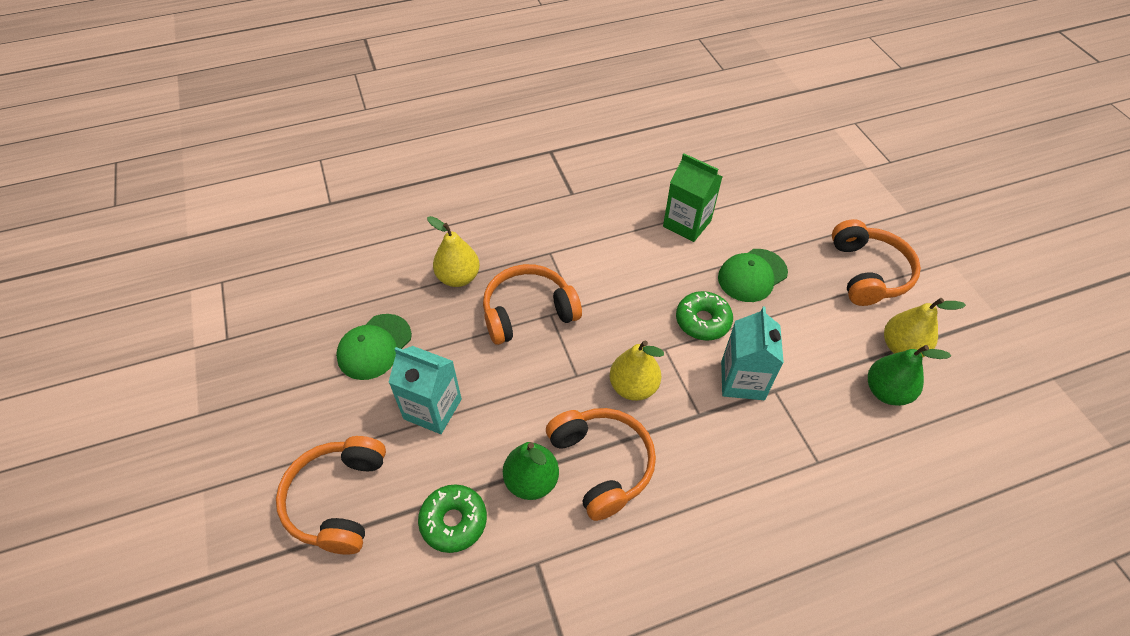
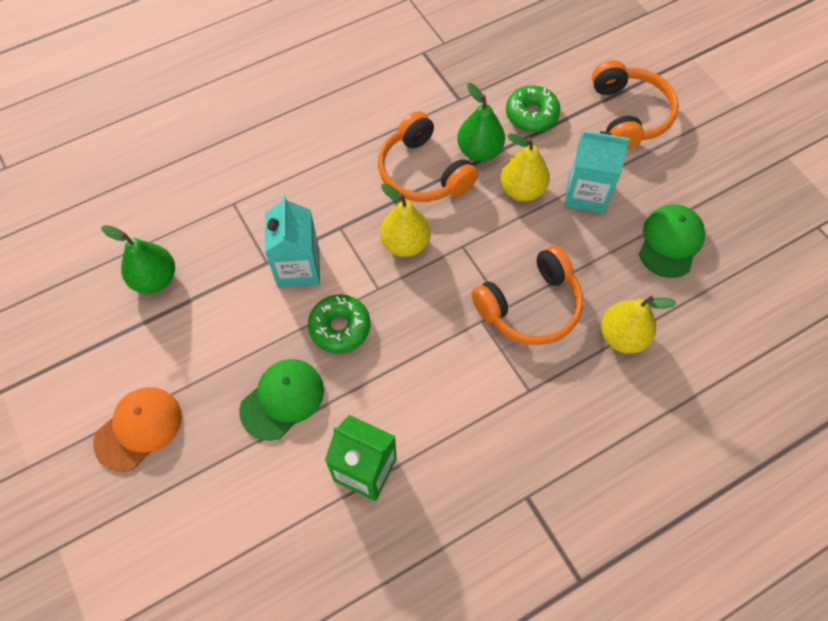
camera: 170 degrees right, 10 degrees up
orange headphones [832,219,921,306] -> orange cap [93,387,182,472]
yellow pear [884,298,966,358] -> yellow pear moved to [500,133,550,202]

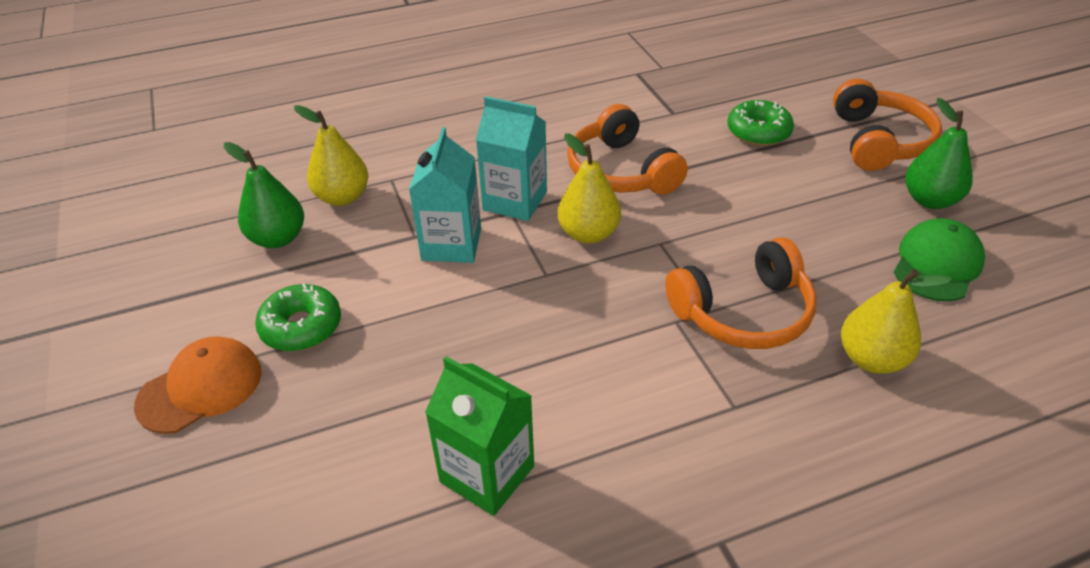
camera: 10 degrees right, 20 degrees down
green cap [239,359,324,441] -> none
green donut [308,294,370,353] -> green donut moved to [255,283,341,351]
green pear [457,83,505,161] -> green pear moved to [905,98,973,209]
yellow pear [500,133,550,202] -> yellow pear moved to [294,105,368,206]
turquoise carton [564,131,630,214] -> turquoise carton moved to [476,96,547,221]

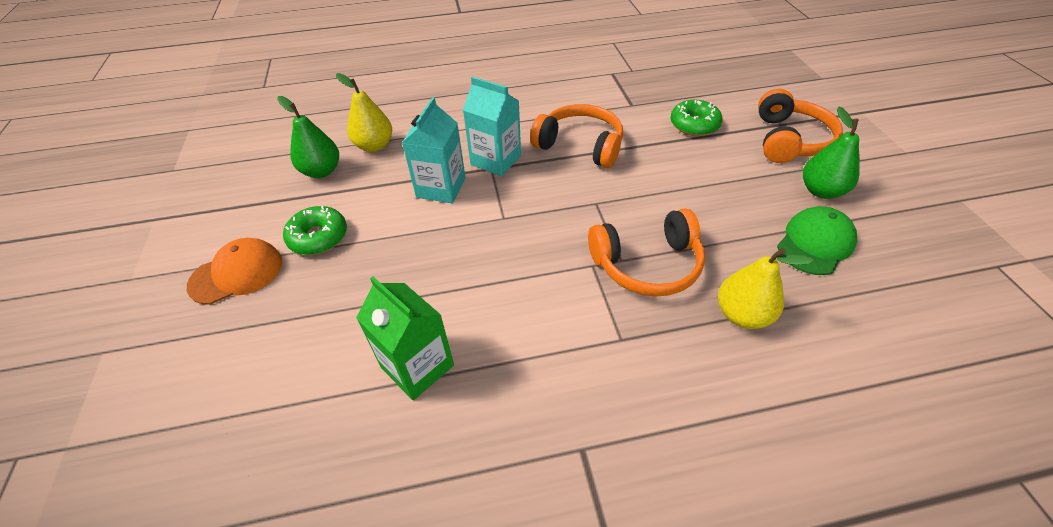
camera: 10 degrees right, 5 degrees up
yellow pear [558,133,621,244] -> none
orange headphones [567,104,688,195] -> orange headphones turned 135 degrees clockwise [530,104,623,168]

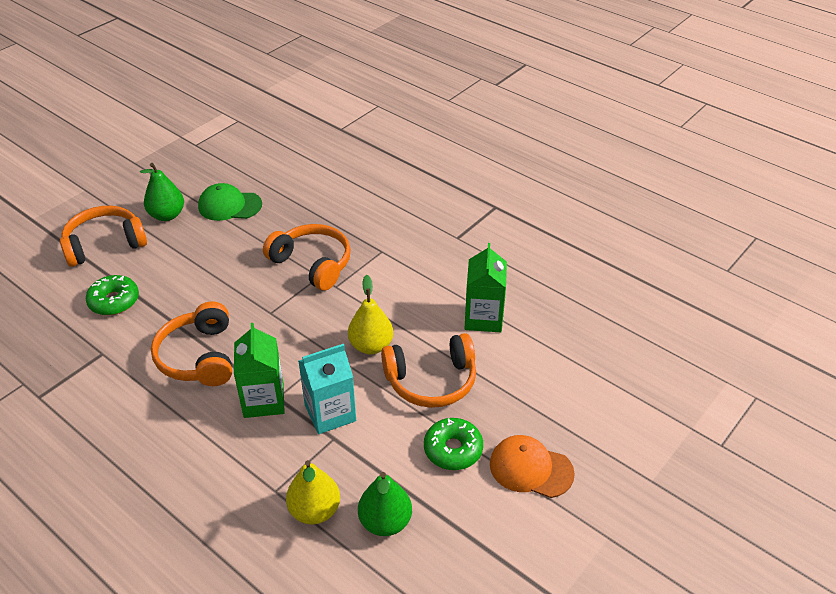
camera: 130 degrees left, 5 degrees down
turquoise carton [463,76,521,176] -> green carton [234,323,285,418]
yellow pear [718,248,814,329] -> yellow pear moved to [348,275,393,354]
none -> orange headphones [381,333,476,408]

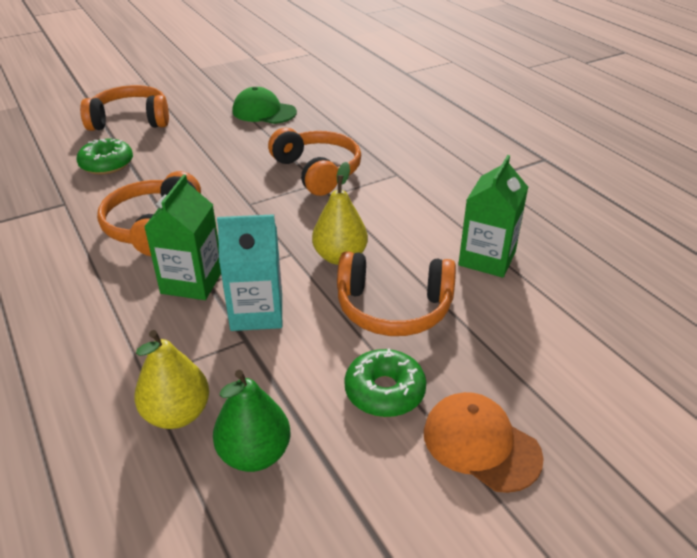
camera: 20 degrees right, 5 degrees down
green pear [140,163,184,221] -> none

